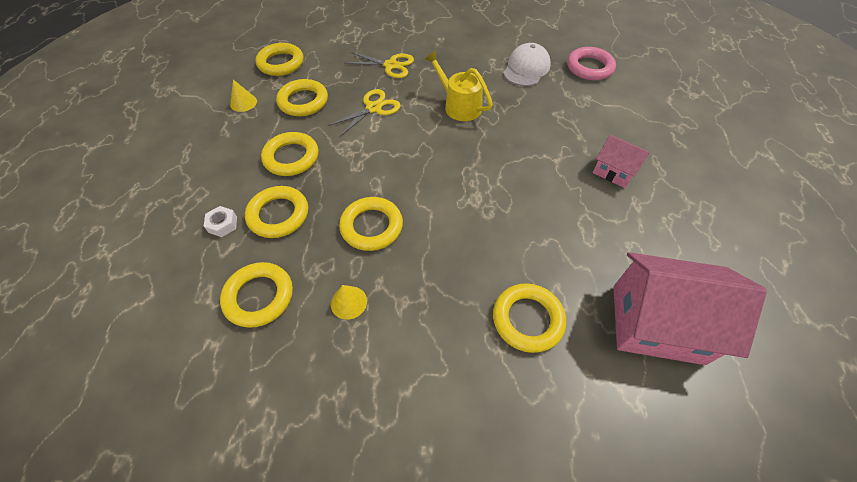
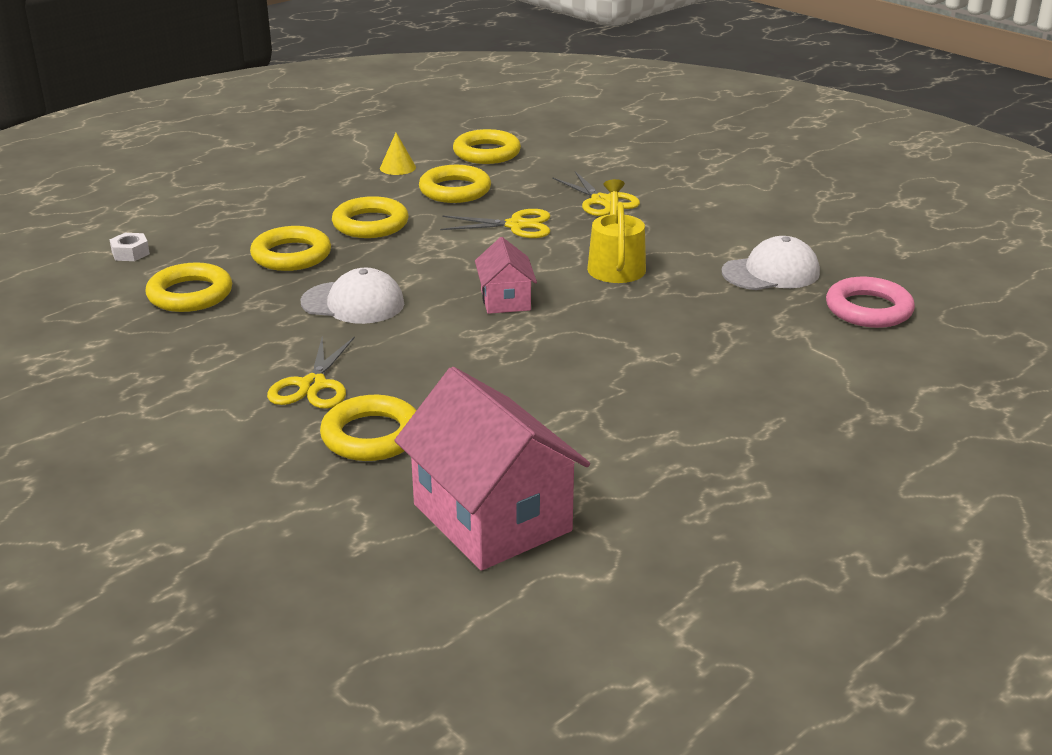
camera: 45 degrees right, 25 degrees down
white nut [204,206,237,237] -> white nut moved to [109,233,150,261]
yellow cone [331,285,367,320] -> none
yellow ring [339,197,403,251] -> white cap [300,268,404,324]
pink house [593,135,649,188] -> pink house moved to [475,237,537,314]
none -> yellow scissors [267,336,355,409]

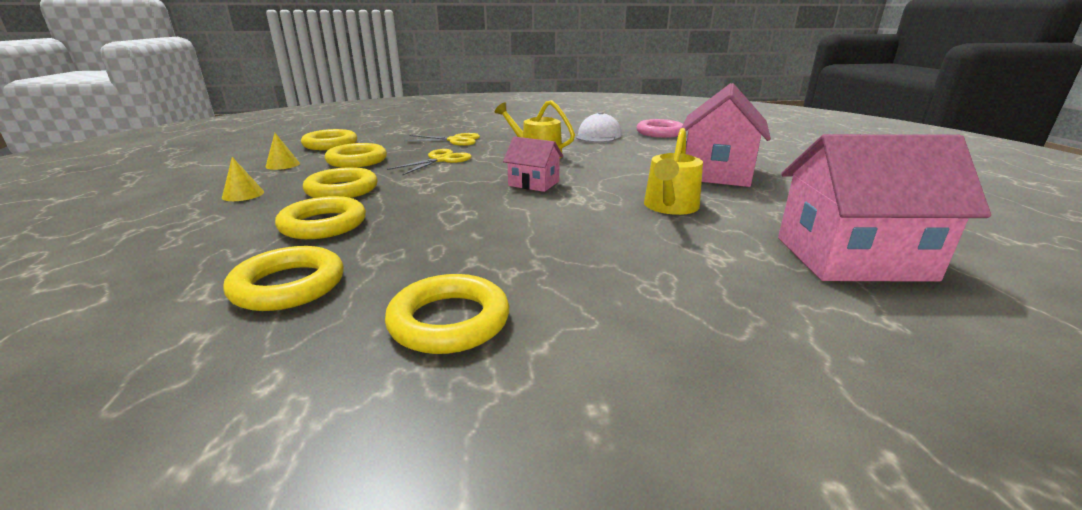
camera: 55 degrees left, 5 degrees down
white nut [109,233,150,261] -> none
yellow scissors [267,336,355,409] -> none
white cap [300,268,404,324] -> none
yellow ring [320,395,417,461] -> yellow ring moved to [385,274,509,354]
none -> yellow cone [222,157,264,201]
none -> yellow watering can [644,128,703,215]
none -> pink house [681,83,771,187]

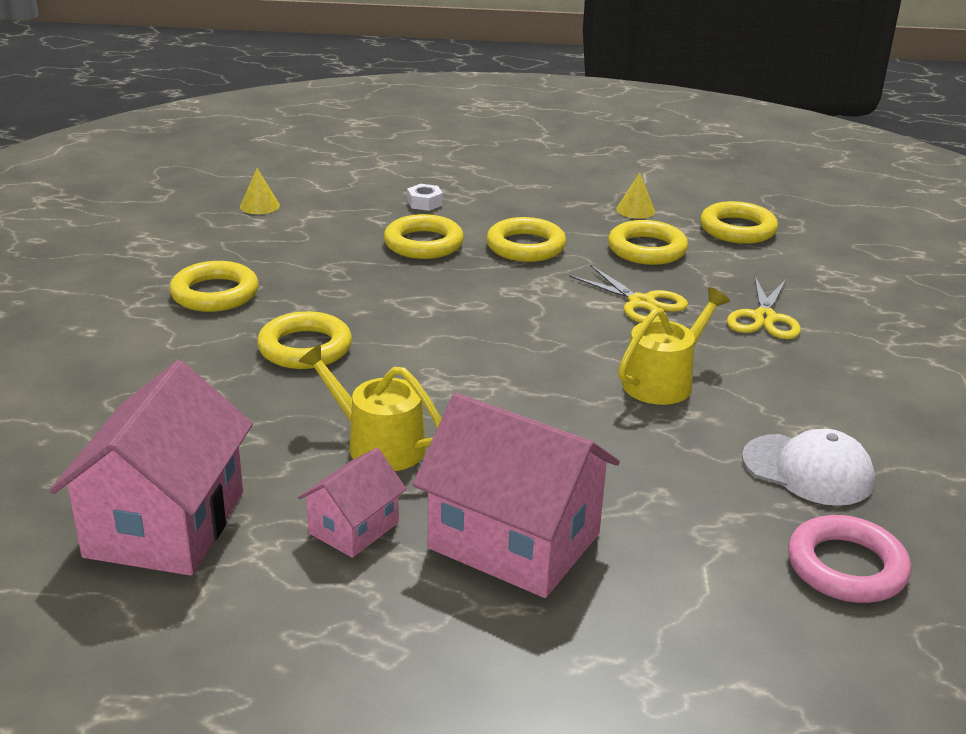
camera: 100 degrees right, 5 degrees up
yellow cone [222,157,264,201] -> yellow cone moved to [240,168,280,214]
yellow ring [223,246,344,311] -> yellow ring moved to [257,311,352,369]
pink house [503,137,564,192] -> pink house moved to [298,448,407,558]
none -> white nut [407,184,443,211]

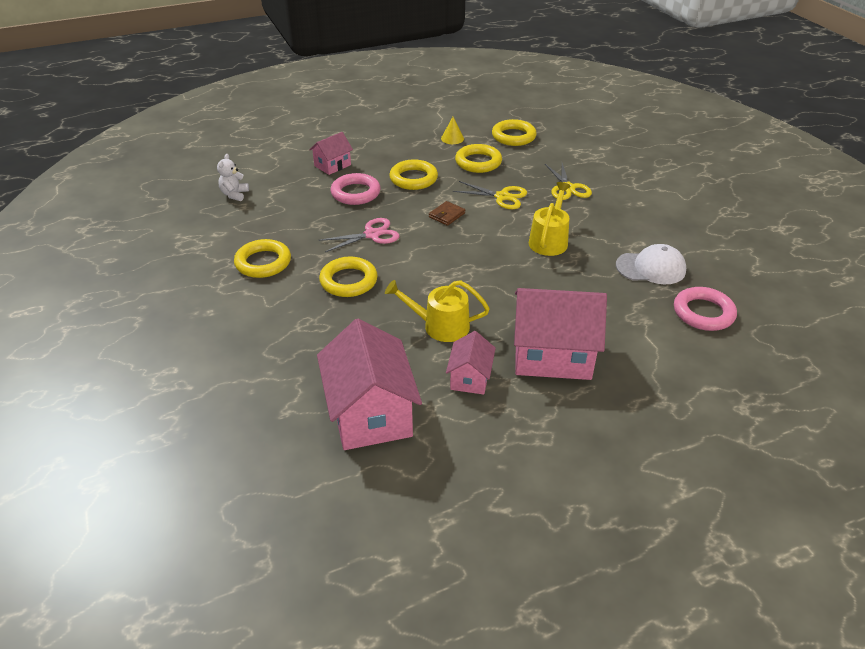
camera: 25 degrees left, 10 degrees up
yellow cone [240,168,280,214] -> white teddy bear [217,154,249,201]
yellow ring [384,214,464,259] -> pink ring [331,173,381,205]
white nut [407,184,443,211] -> pink house [309,132,353,175]
none -> pink scissors [318,218,400,252]
none -> brown wallet [429,201,465,226]

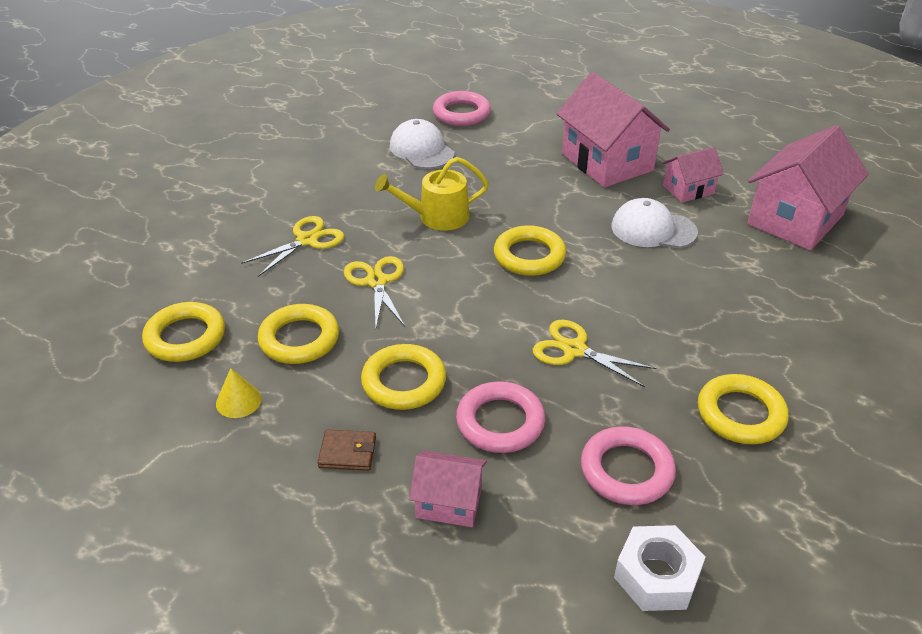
camera: 125 degrees left, 0 degrees up
white teddy bear [217,154,249,201] -> white nut [614,525,705,611]
pink scissors [318,218,400,252] -> yellow scissors [533,320,656,387]
yellow ring [319,256,378,297] -> yellow ring moved to [494,225,566,276]
yellow watering can [385,280,490,342] -> white cap [611,198,698,248]
brown wallet [429,201,465,226] -> brown wallet moved to [318,429,376,471]
none -> pink ring [581,426,676,505]

